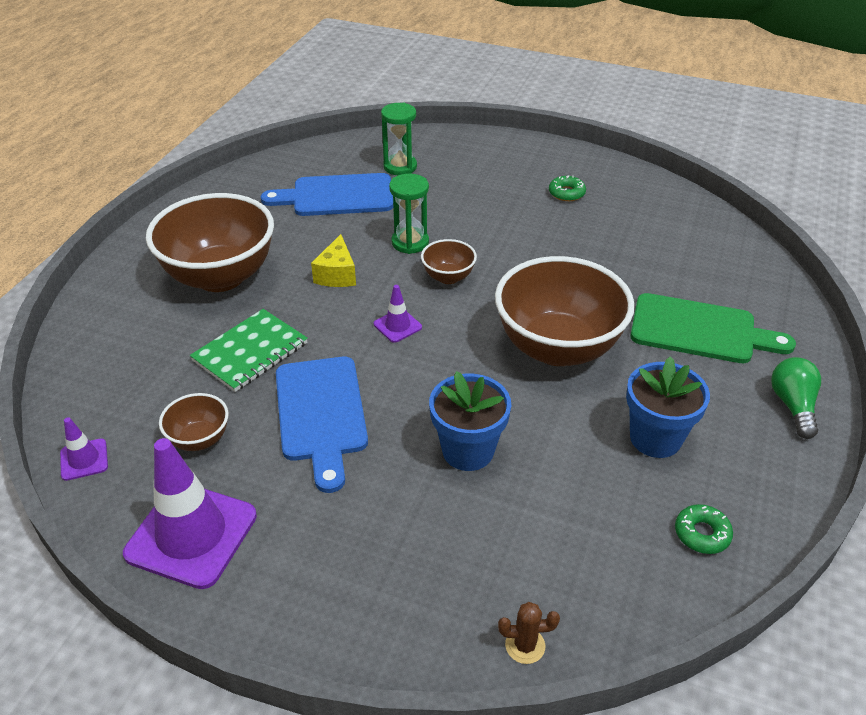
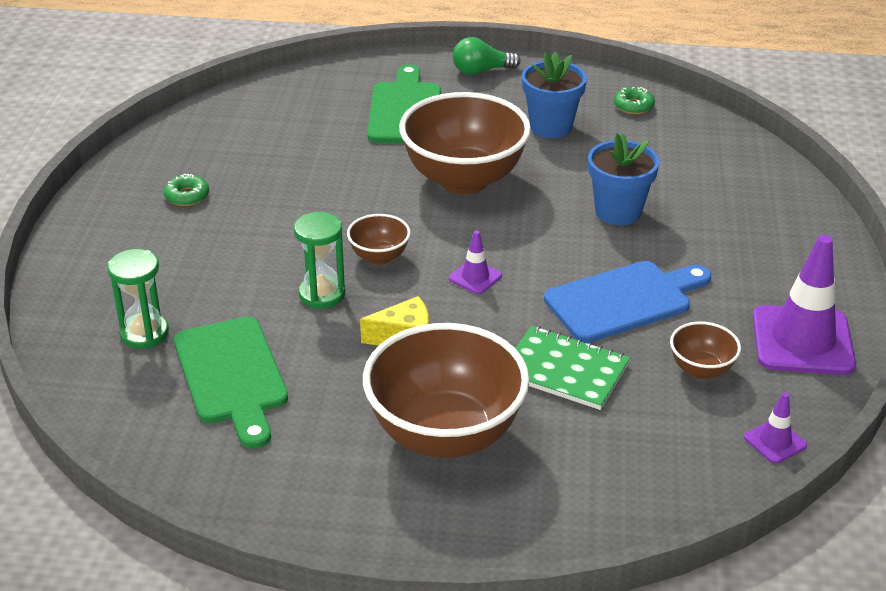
camera: 105 degrees left, 5 degrees down
blue cutting board [261,173,393,216] -> green cutting board [174,316,288,449]
brown cactus [498,602,560,664] -> none

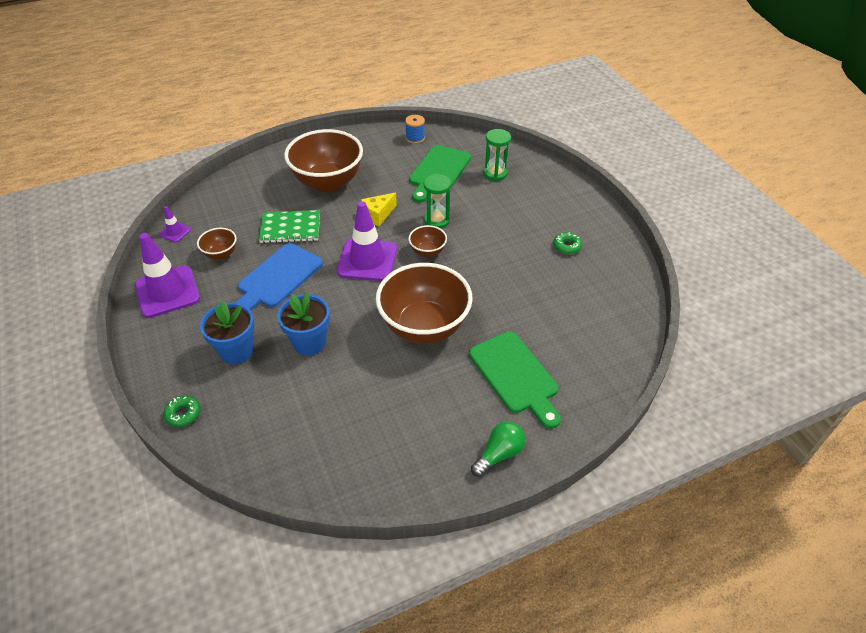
camera: 150 degrees right, 10 degrees up
green cutting board [174,316,288,449] -> green cutting board turned 105 degrees counterclockwise [409,145,471,203]
purple traffic cone [449,231,502,294] -> purple traffic cone [337,201,397,281], size x2.15
blue flower pot [522,52,587,138] -> blue flower pot moved to [200,301,254,365]
green donut [614,87,655,114] -> green donut moved to [163,395,200,427]
none -> blue spool [405,115,425,144]

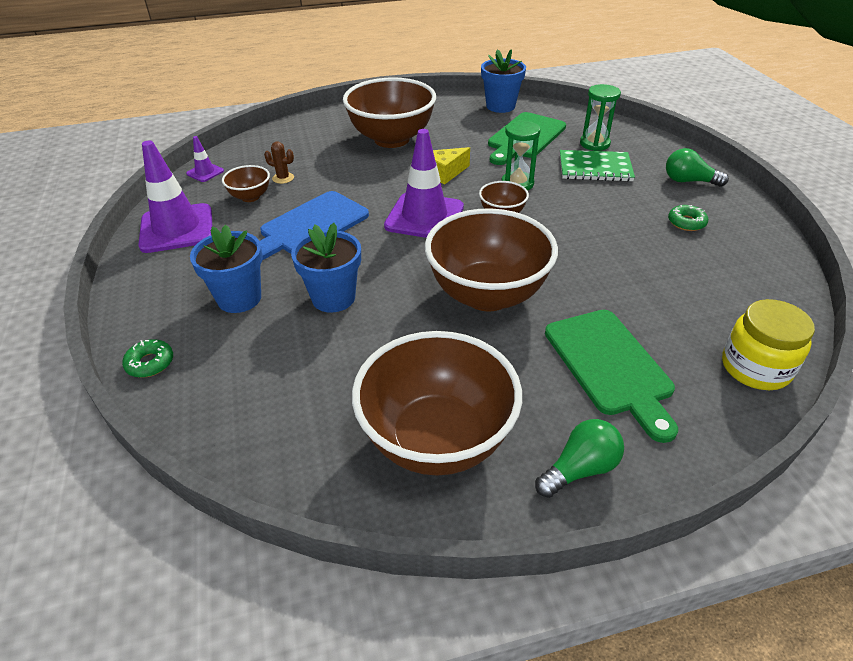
camera: 10 degrees right, 5 degrees down
green notebook [259,210,320,243] -> green notebook moved to [560,150,635,182]
blue spool [405,115,425,144] -> blue flower pot [481,49,526,113]
none -> brown cactus [264,142,294,184]
none -> brown bowl [352,331,522,476]
none -> green light bulb [666,148,729,187]
none -> yellow jar [722,299,815,390]

